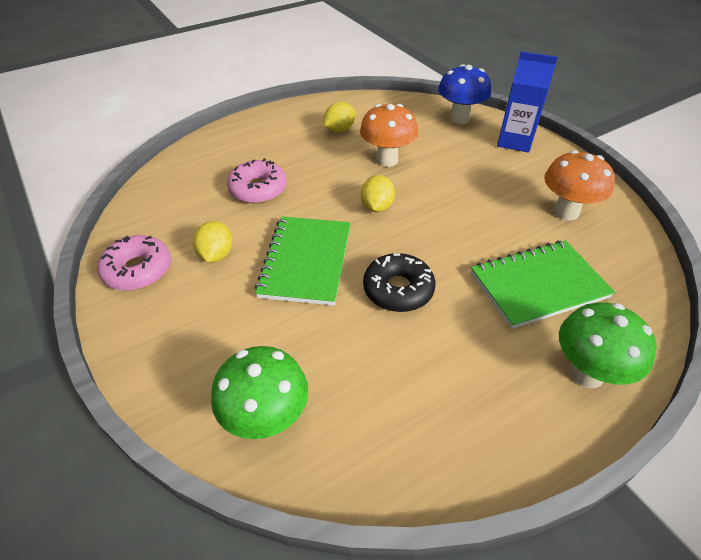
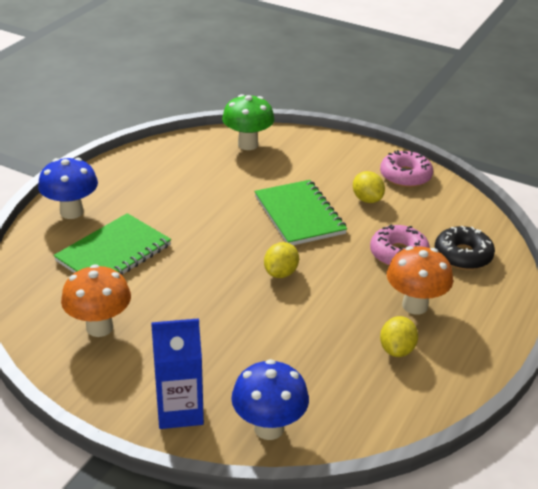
camera: 150 degrees right, 10 degrees down
orange mushroom [360,104,418,167] -> orange mushroom moved to [387,246,453,315]
yellow lemon [361,175,395,212] -> yellow lemon turned 45 degrees clockwise [264,242,299,278]
black donut [363,253,436,312] -> black donut moved to [435,225,495,270]
green mushroom [559,302,657,388] -> blue mushroom [38,158,98,219]

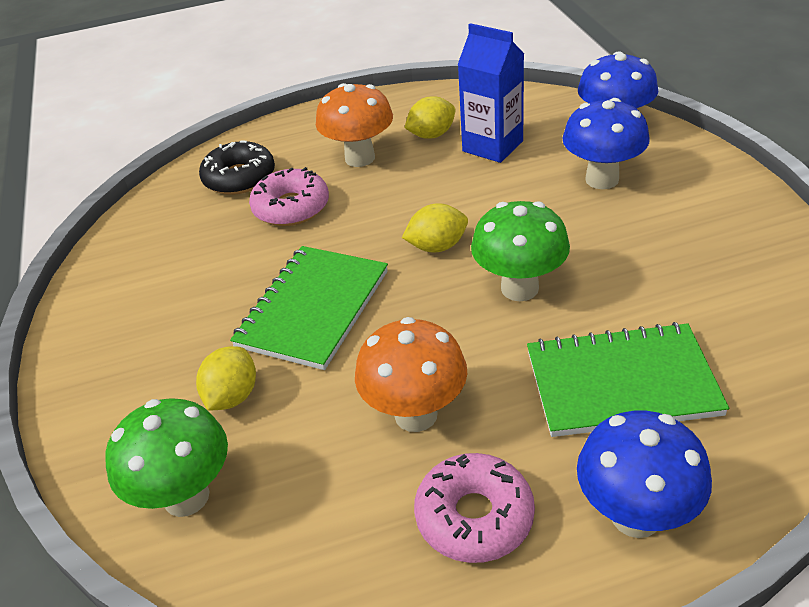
camera: 130 degrees left, 5 degrees up
orange mushroom [61,264,131,337] -> orange mushroom moved to [355,317,467,432]
blue carton [151,318,204,429] -> blue carton moved to [458,23,524,163]
yellow lemon [353,171,385,203] -> yellow lemon moved to [196,346,256,410]
pink donut [380,150,433,187] -> pink donut moved to [414,453,535,563]
none -> green mushroom [471,201,570,301]
none -> blue mushroom [562,98,650,189]

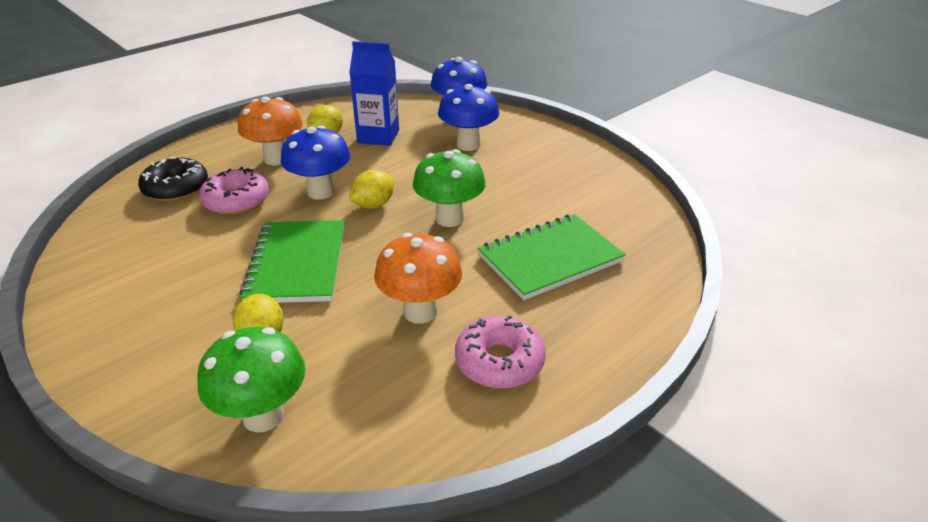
camera: 30 degrees left, 5 degrees down
blue mushroom [577,410,712,538] -> blue mushroom moved to [281,126,350,200]

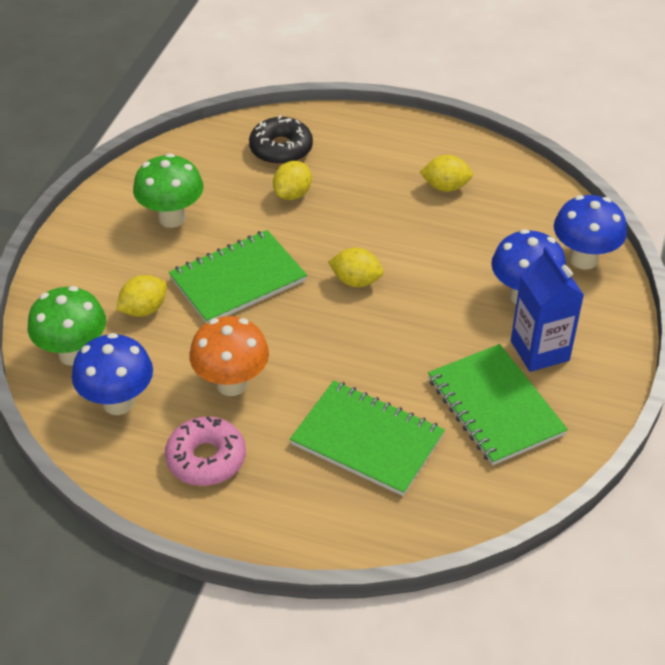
camera: 60 degrees right, 10 degrees up
pink donut [199,167,269,215] -> yellow lemon [273,161,312,200]
orange mushroom [238,97,303,165] -> none
blue mushroom [281,126,350,200] -> blue mushroom moved to [72,333,153,415]
blue carton [349,41,399,146] -> blue carton moved to [511,246,584,372]
green mushroom [413,149,486,227] -> green mushroom moved to [133,153,203,228]
none -> green notebook [428,344,568,465]

